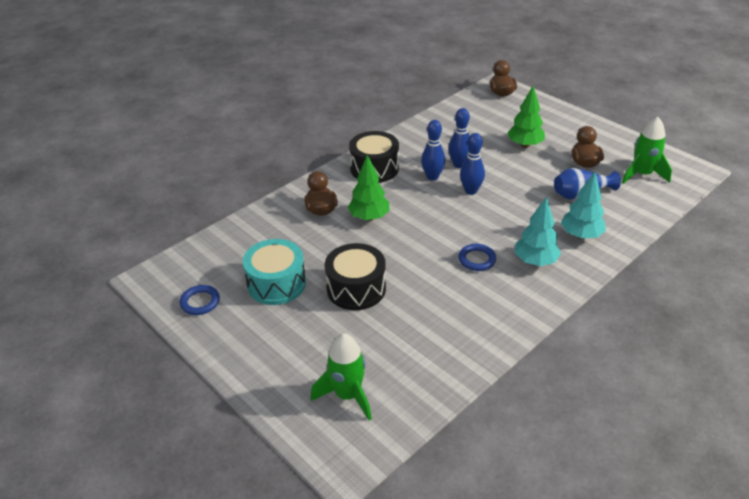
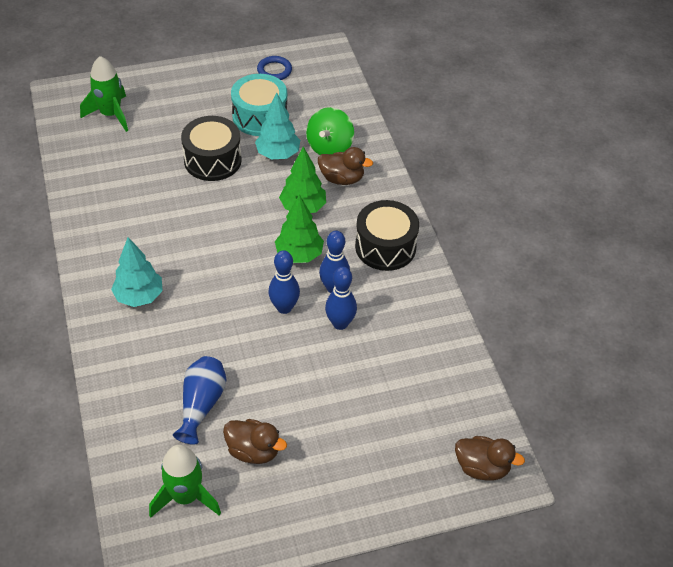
camera: 115 degrees right, 10 degrees up
blue ring [458,244,496,271] -> none
green tree [507,86,545,148] -> green tree moved to [275,194,324,263]
turquoise tree [561,172,606,239] -> turquoise tree moved to [255,93,300,159]
none -> green spinning top [306,107,354,155]

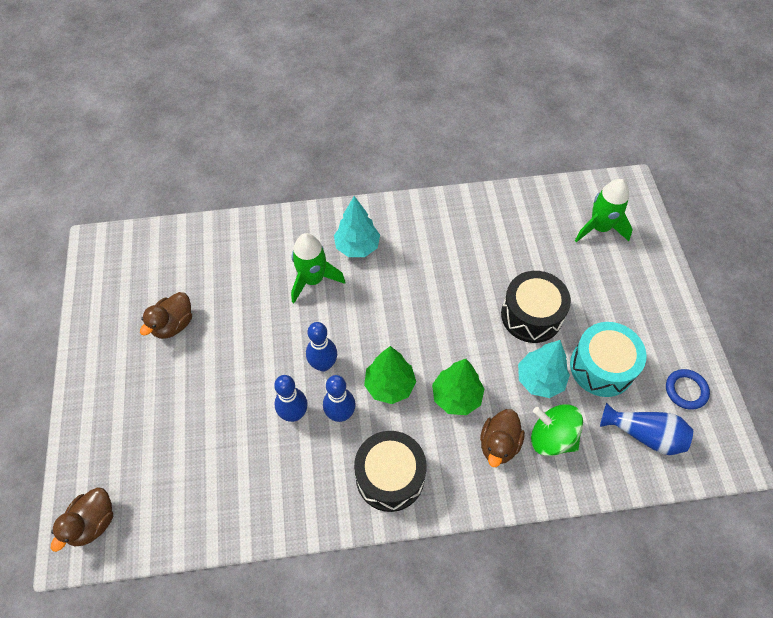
camera: 100 degrees right, 10 degrees up
green rocket [149,445,221,517] -> green rocket moved to [291,233,345,303]
blue vase [173,356,226,445] -> blue vase moved to [600,403,693,455]

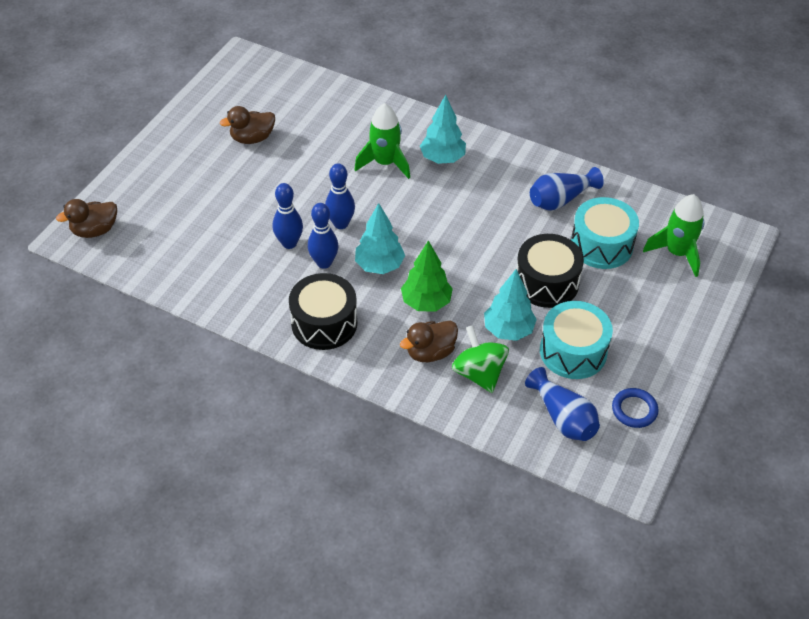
camera: 35 degrees right, 10 degrees down
green tree [364,346,416,404] -> turquoise tree [355,203,405,274]
none -> blue vase [530,167,604,211]
none -> turquoise drum [571,197,639,269]

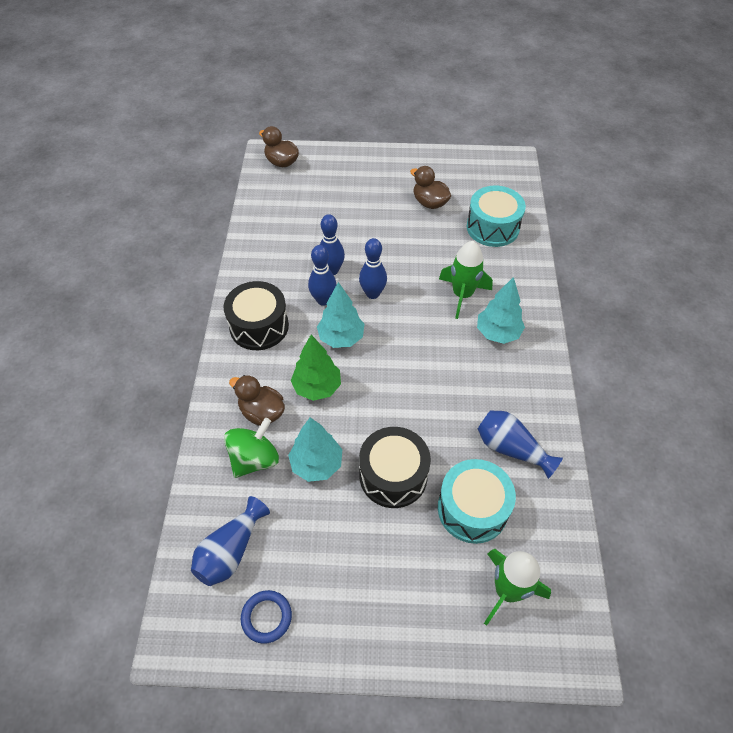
camera: 65 degrees right, 5 degrees up
turquoise drum [540,301,613,379] -> turquoise drum moved to [467,186,526,247]

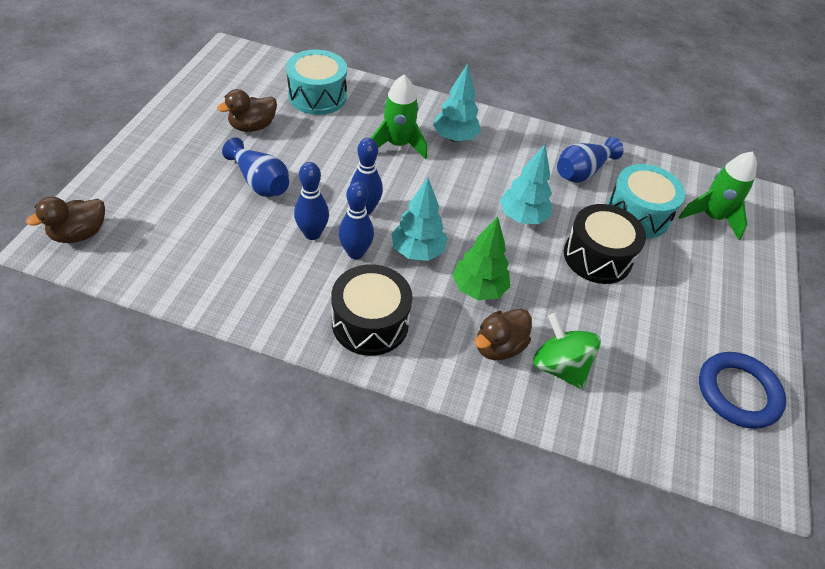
camera: 80 degrees left, 5 degrees down
blue vase [191,496,270,586] -> blue vase moved to [222,137,289,197]
blue ring [241,590,292,644] -> blue ring [699,352,786,429], size x1.62
turquoise tree [288,417,343,482] -> turquoise tree moved to [500,144,552,224]

